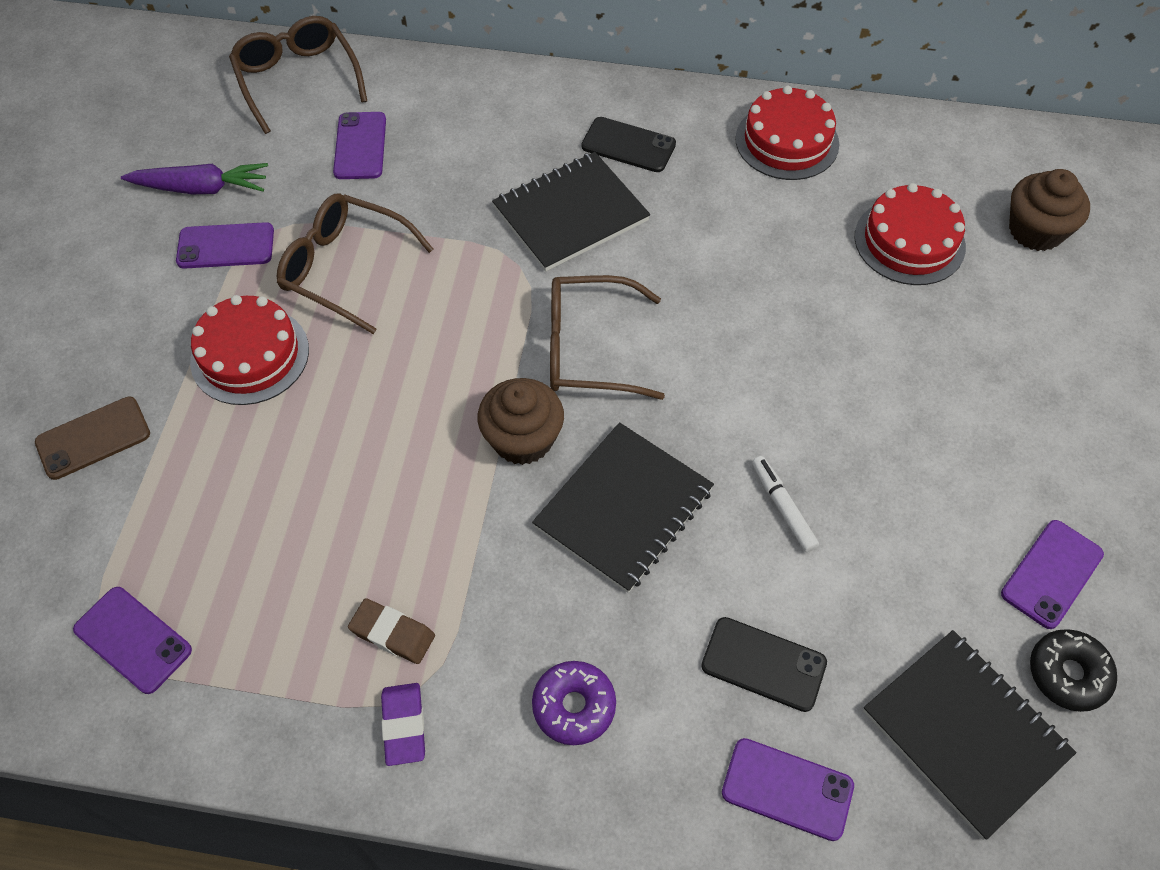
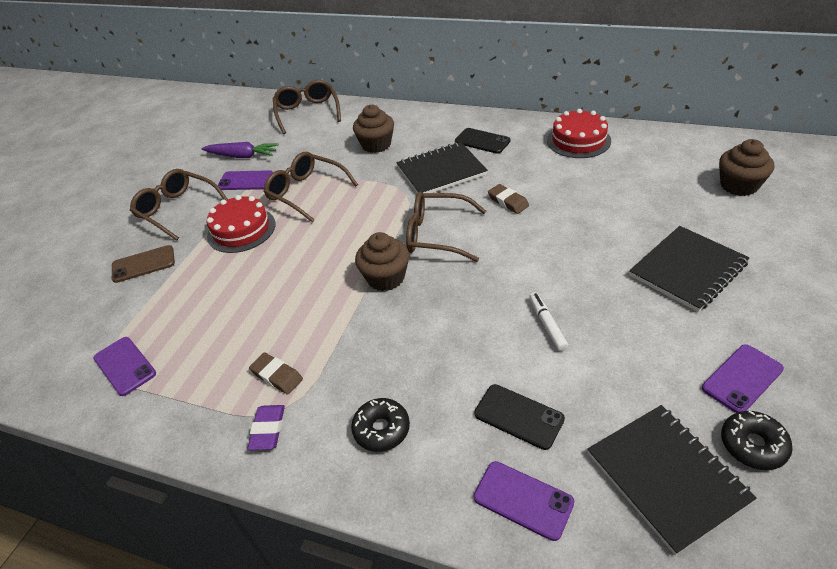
camera: 15 degrees right, 15 degrees down
purple phone [333,112,386,179] -> none
black notebook [532,422,714,593] -> black notebook moved to [629,226,750,312]
purple donut [532,661,616,745] -> black donut [351,398,410,452]
red cake [854,183,966,285] -> none
none -> brown glasses [130,169,228,241]
none -> brown cupcake [353,105,394,153]
none -> brown eraser [488,184,529,214]

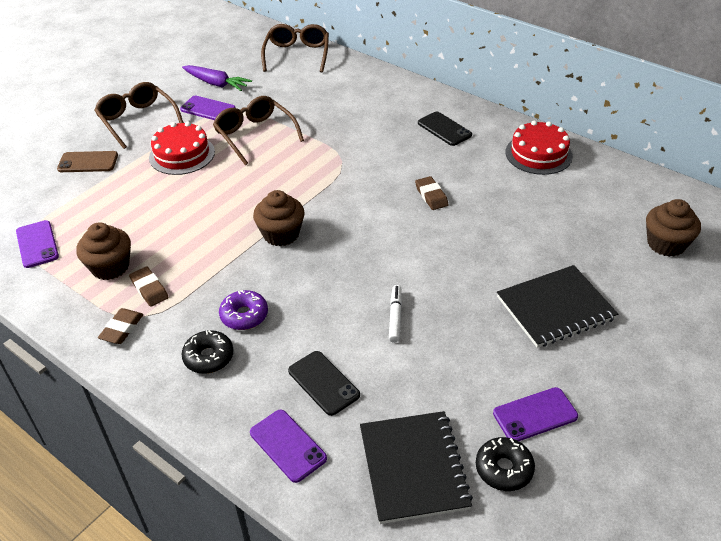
camera: 15 degrees right, 0 degrees up
purple eraser [247,405,285,450] -> brown eraser [98,308,143,344]
brown cupcake [353,105,394,153] -> brown cupcake moved to [76,222,131,280]
black notebook [396,142,488,193] -> none
brown glasses [406,192,486,262] -> none
none -> purple donut [219,290,268,330]

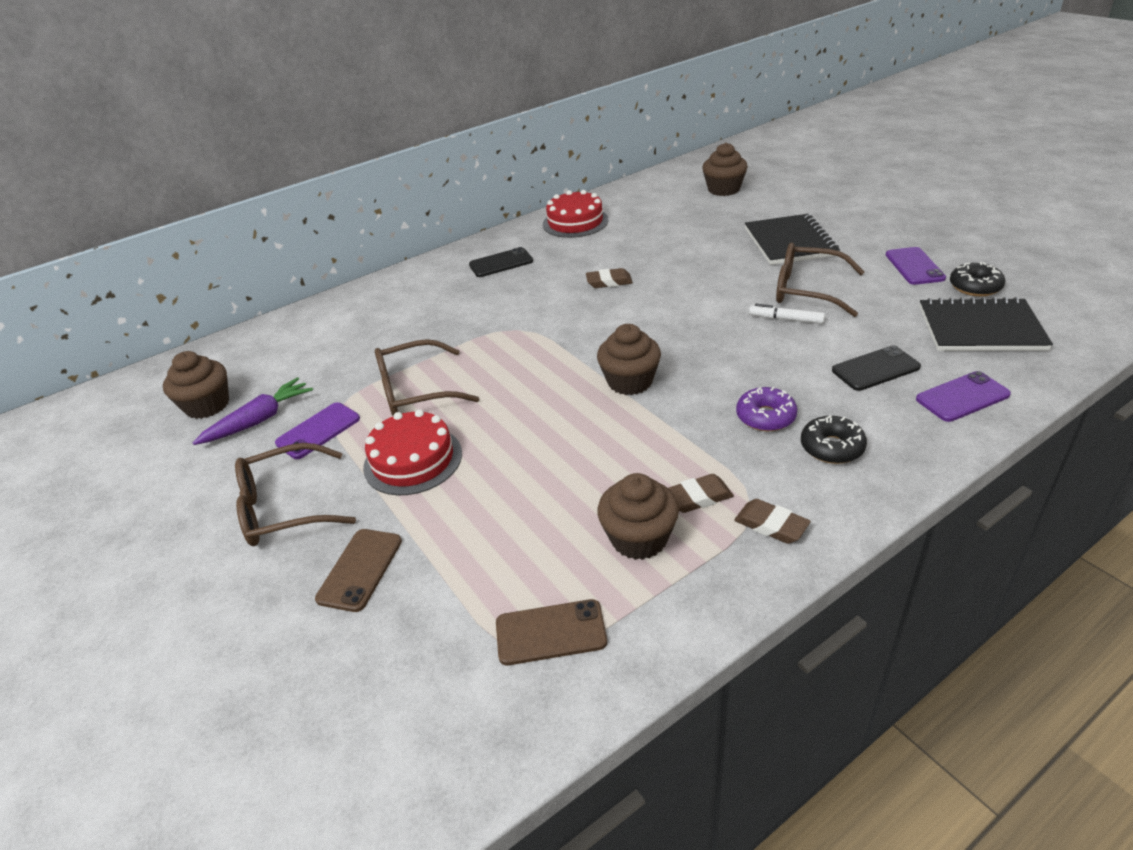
camera: 70 degrees left, 5 degrees down
purple phone [16,220,59,268] -> brown phone [496,599,607,665]
brown glasses [261,24,329,73] -> brown glasses moved to [776,243,864,317]
none -> brown cupcake [163,351,229,419]

